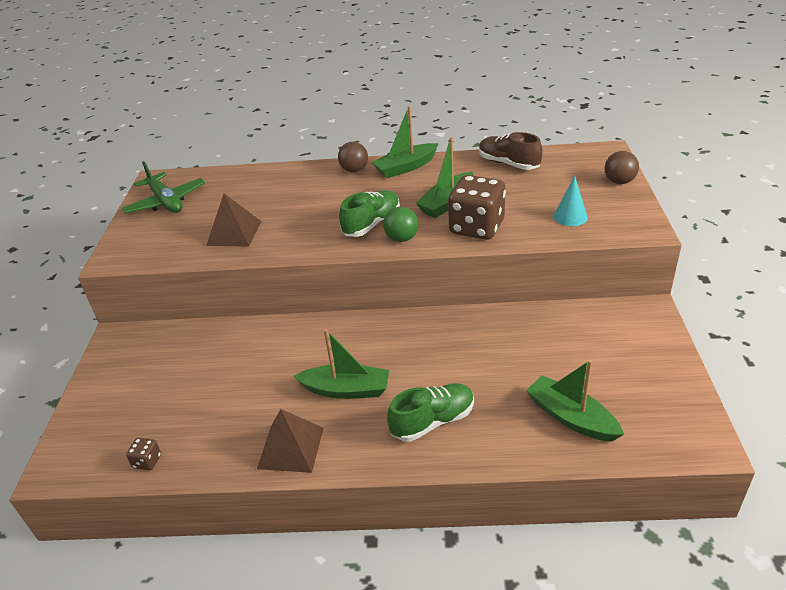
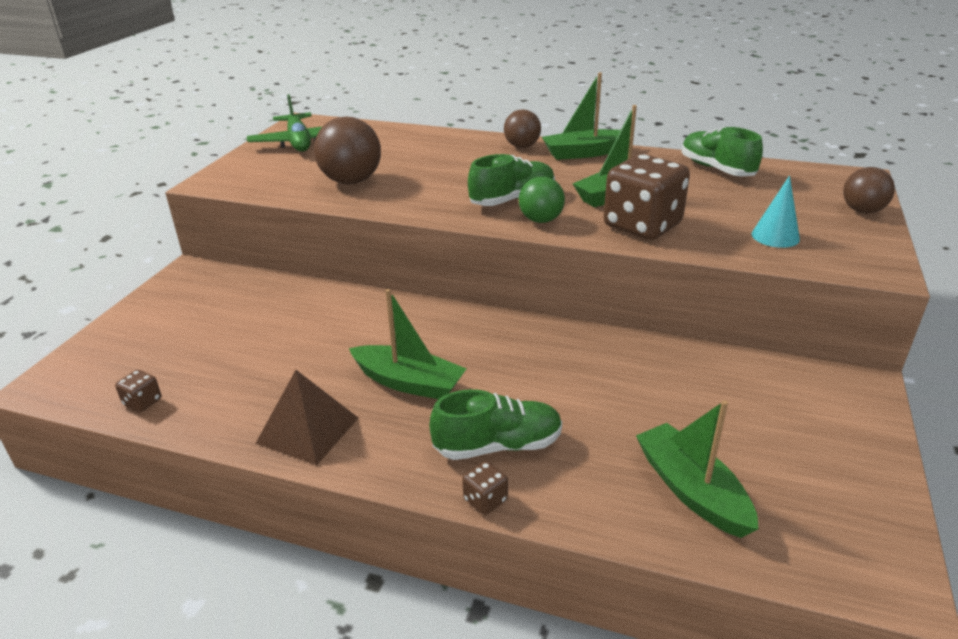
camera: 15 degrees right, 5 degrees down
brown pyramid [206,194,262,247] -> brown ball [314,117,381,184]
brown shoe [479,132,543,170] -> green shoe [681,126,763,176]
none -> brown dice [462,461,508,515]

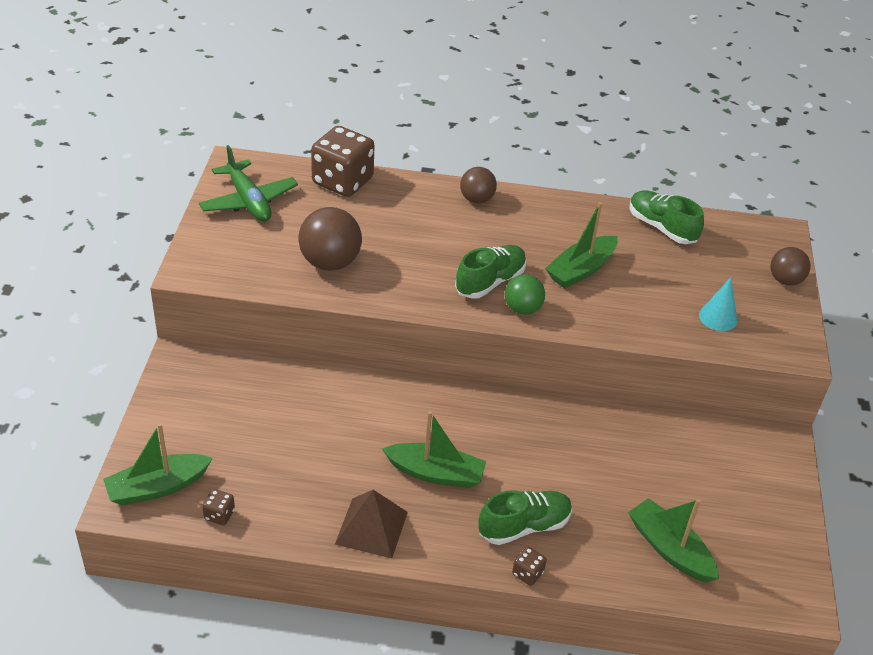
camera: 15 degrees left, 10 degrees up
green boat [542,72,621,160] -> green boat moved to [103,423,213,506]
brown dice [604,154,690,240] -> brown dice moved to [311,126,375,197]

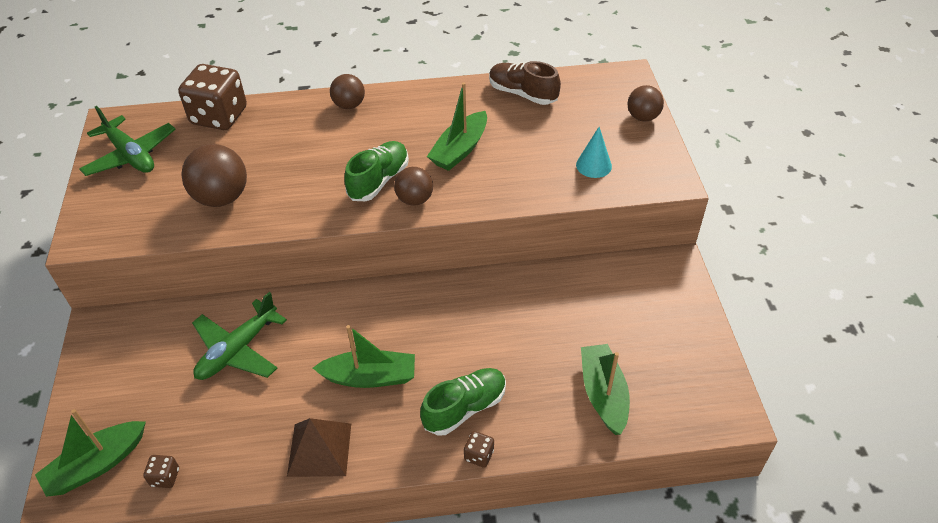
camera: 10 degrees left, 5 degrees up
green ball [505,274,545,315] -> brown ball [394,167,433,206]
green boat [628,498,719,582] -> green boat turned 45 degrees clockwise [581,344,630,435]
green shoe [630,191,704,244] -> brown shoe [489,61,561,105]
none -> green plane [192,292,287,380]

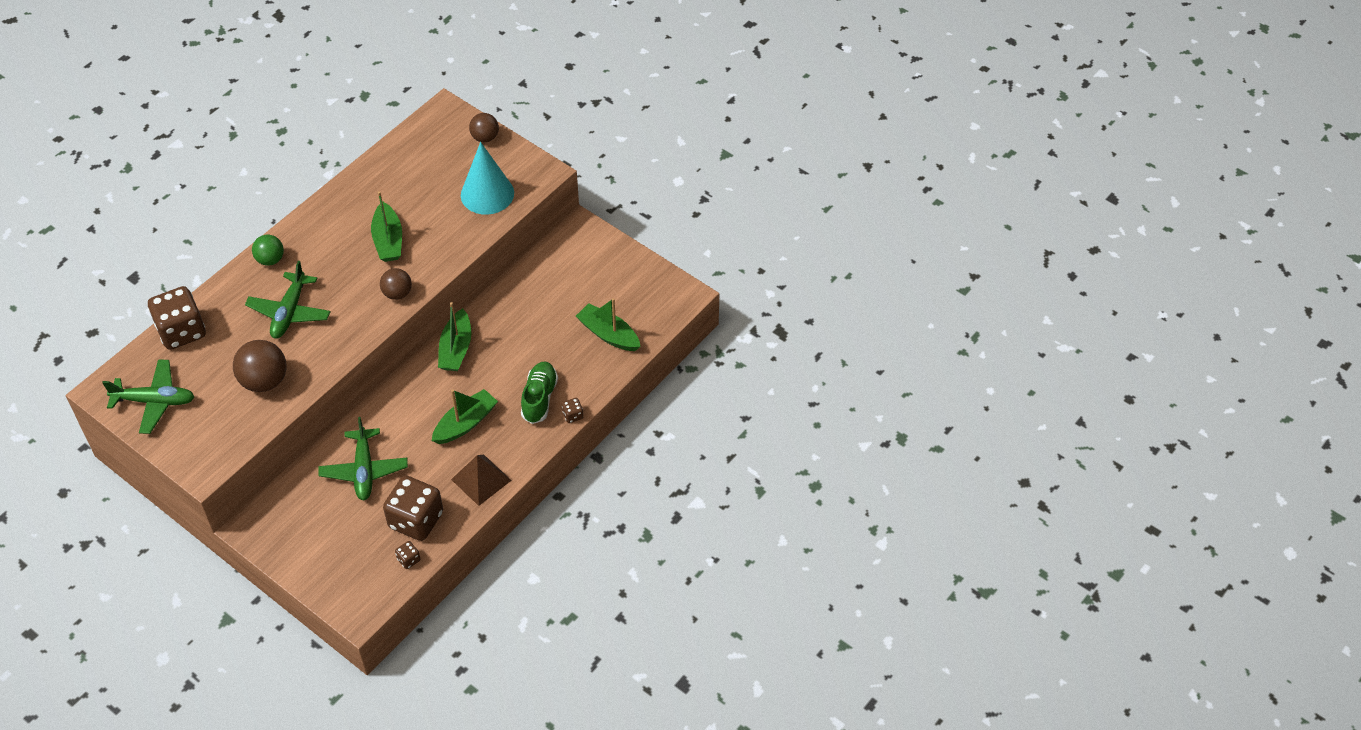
camera: 45 degrees left, 5 degrees up
green boat [35,409,146,497] -> green boat moved to [438,302,471,371]
brown ball [330,74,365,109] -> green ball [252,235,284,266]
green shoe [344,141,409,201] -> none
brown shoe [489,61,561,105] -> none
turquoise cone [576,127,612,178] -> turquoise cone [461,142,514,215], size x1.85
none -> green plane [245,261,331,339]
none -> brown dice [383,476,443,541]

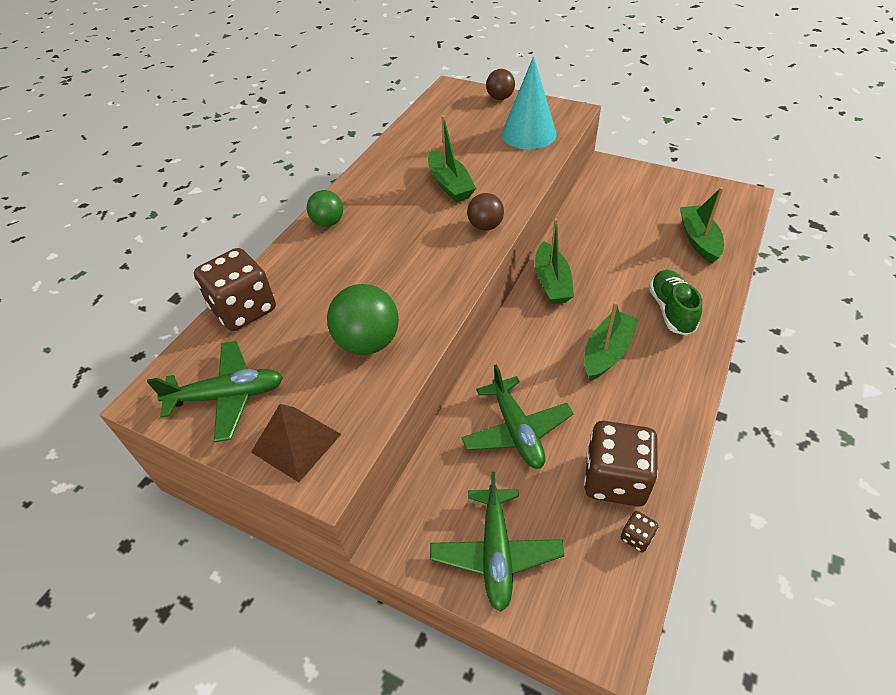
camera: 10 degrees left, 5 degrees down
brown ball [233,340,287,392] -> green ball [327,284,399,355]
green plane [245,261,331,339] -> green plane moved to [430,472,565,612]
brown pyramid [451,454,512,506] -> brown pyramid moved to [251,404,341,482]
brown dice [562,398,583,423] -> none
green boat [576,298,641,351] -> green boat turned 60 degrees clockwise [680,187,724,264]

